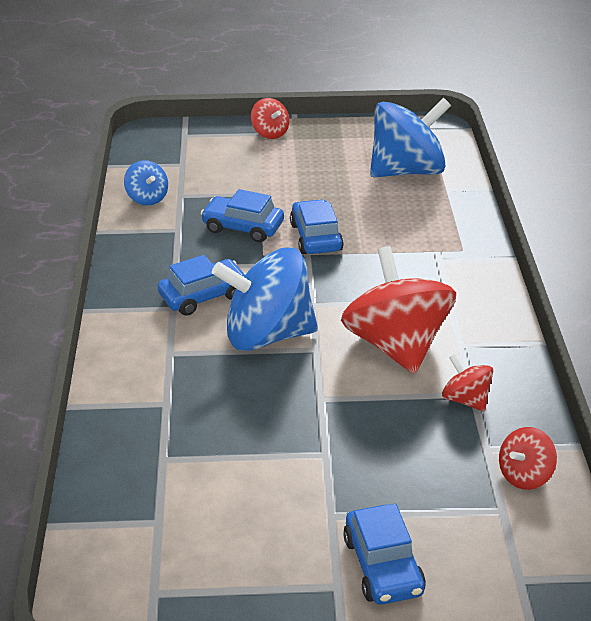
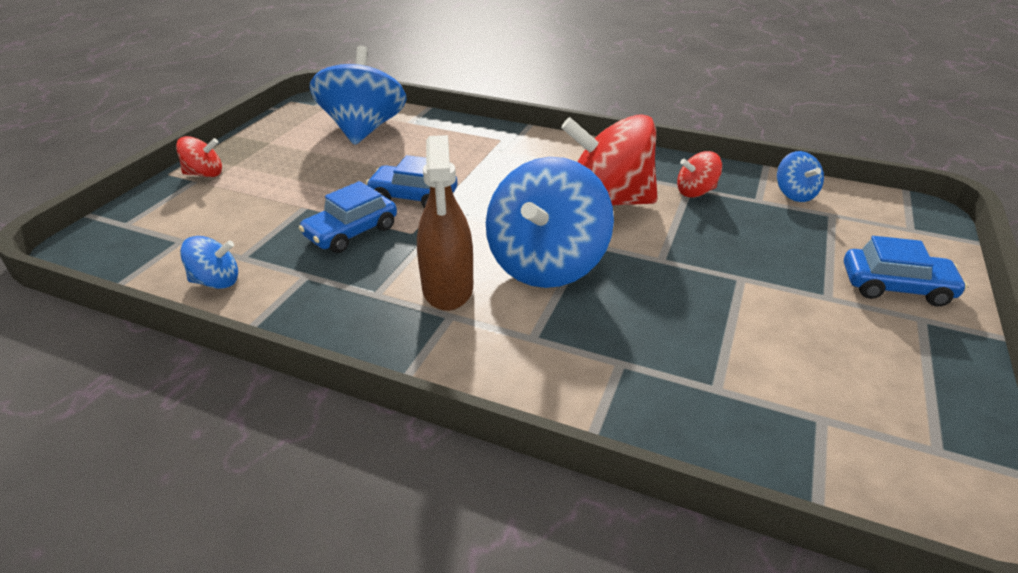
camera: 65 degrees left, 0 degrees up
blue car [157,255,246,316] -> brown spray bottle [417,135,473,311]
red spinning top [499,427,557,490] -> blue spinning top [777,151,824,202]

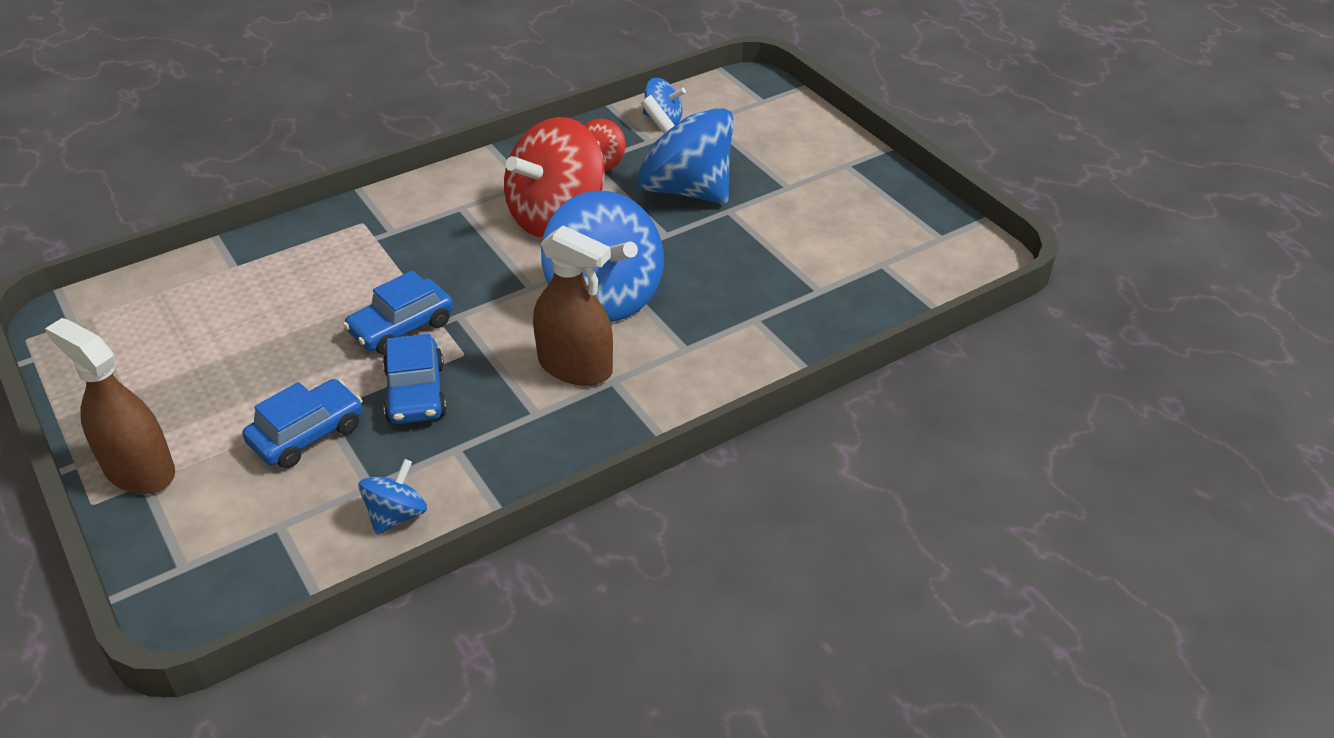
camera: 55 degrees left, 5 degrees up
red spinning top [176,136,222,177] -> brown spray bottle [45,318,175,494]
blue spinning top [310,46,407,145] -> blue spinning top moved to [637,95,734,204]
blue car [844,236,968,307] -> blue car moved to [242,379,363,468]

